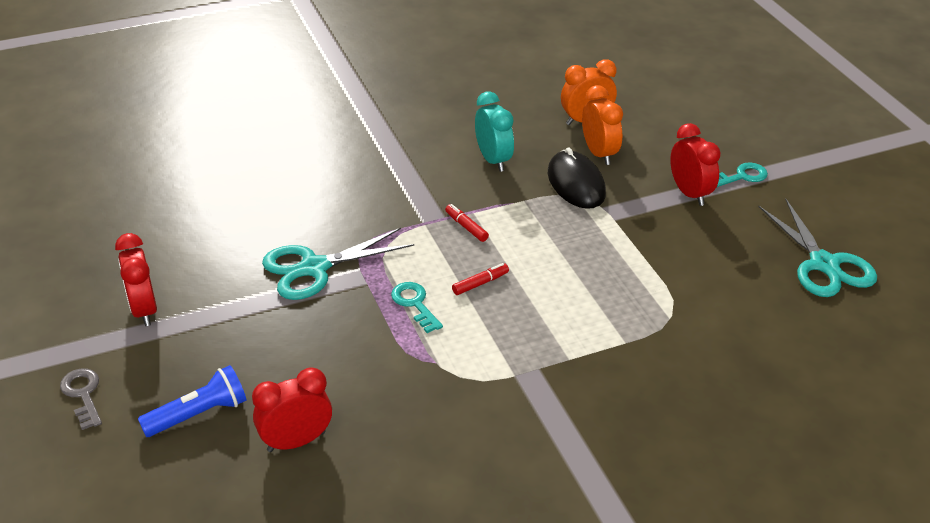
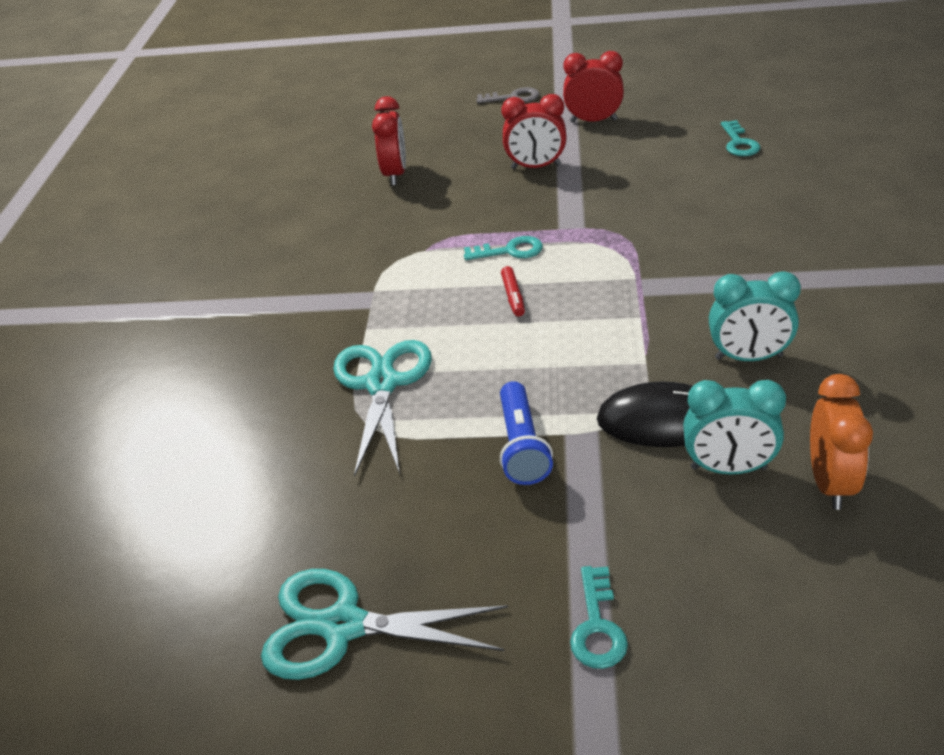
camera: 120 degrees right, 0 degrees up
blue flashlight [138,365,246,437] -> blue flashlight moved to [500,381,553,485]
turquoise scissors [262,228,414,300] -> turquoise scissors moved to [333,340,432,477]
red marker [445,204,489,242] -> none
orange clock [582,85,623,165] -> turquoise clock [683,380,786,474]
red clock [670,123,721,206] -> red clock moved to [501,94,567,169]
none -> turquoise key [721,120,760,156]

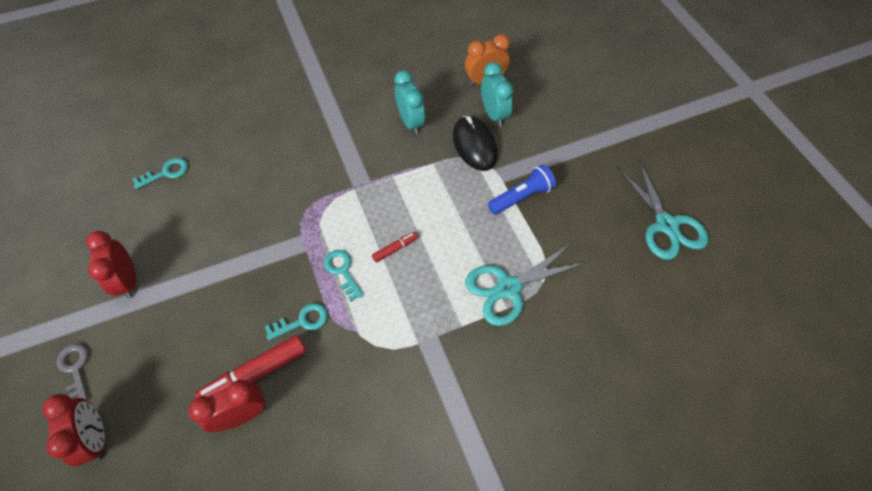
camera: 120 degrees left, 20 degrees up
red clock [501,94,567,169] -> red clock moved to [42,394,105,466]
turquoise key [570,566,628,669] -> turquoise key moved to [265,303,328,340]
none -> red marker [195,335,306,399]

